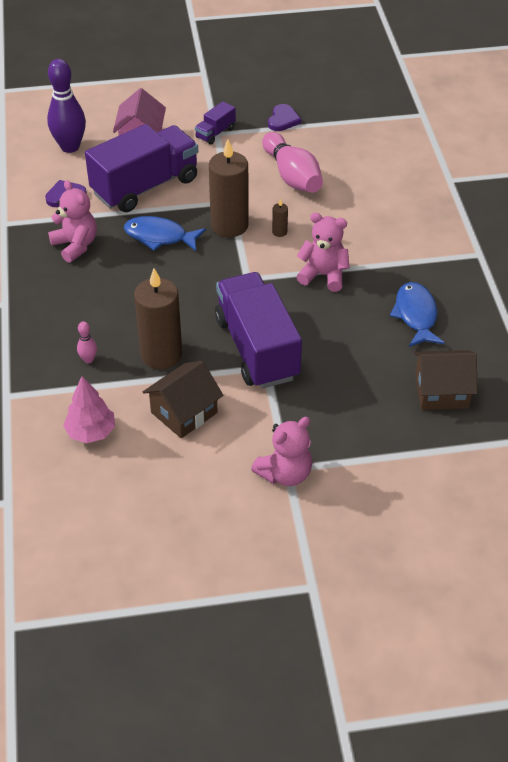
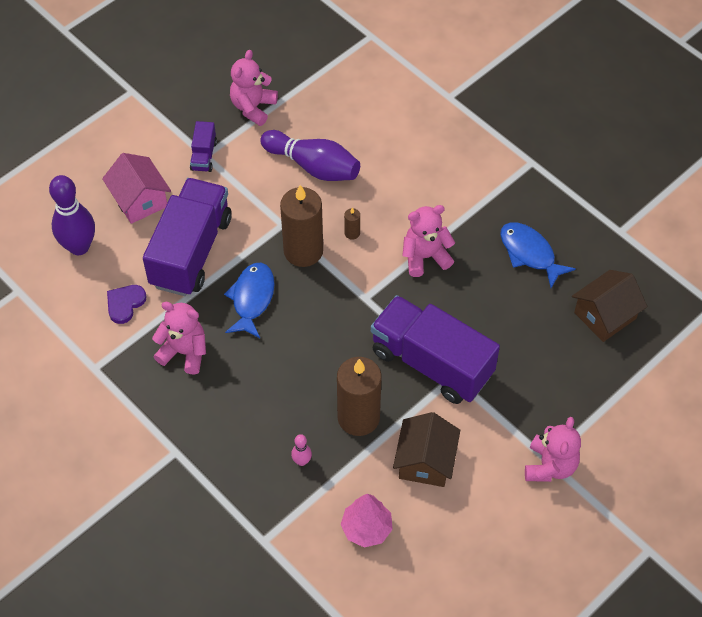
camera: 35 degrees left, 10 degrees up
blue fish [124,216,206,251] -> blue fish turned 120 degrees clockwise [224,263,275,338]
pink bowling pin [262,132,323,193] -> purple bowling pin [260,130,360,181]
purple heart [268,104,301,131] -> pink teddy bear [230,50,278,126]

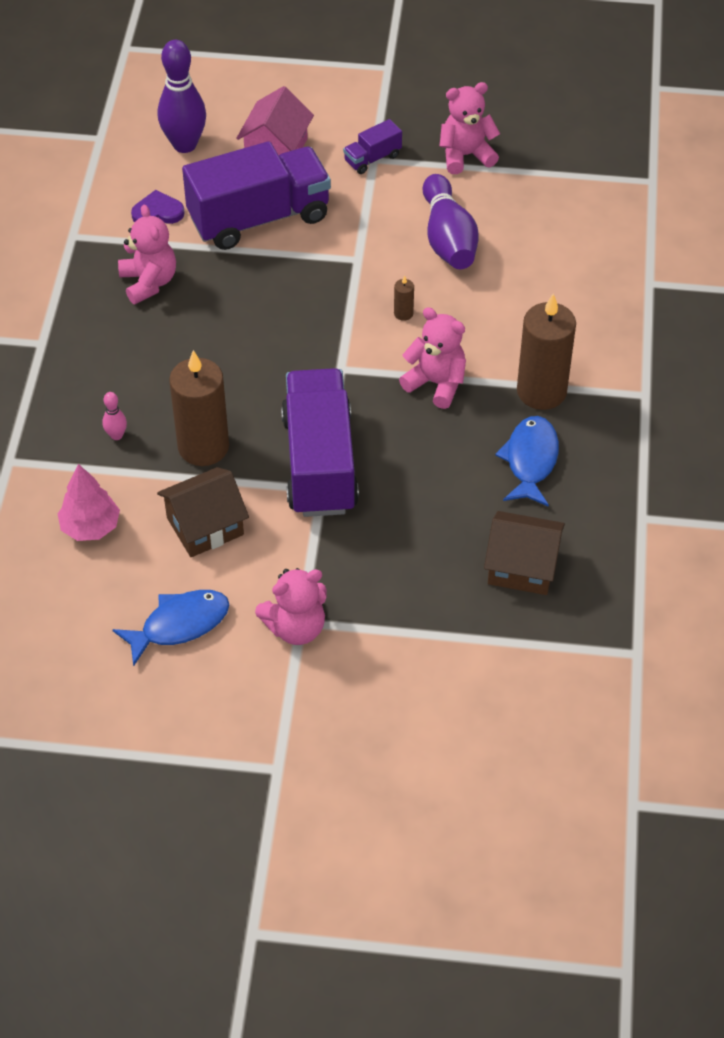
camera: 50 degrees right, 5 degrees down
blue fish [224,263,275,338] -> blue fish moved to [112,590,229,667]
brown candle [280,185,323,267] -> brown candle moved to [517,293,576,410]

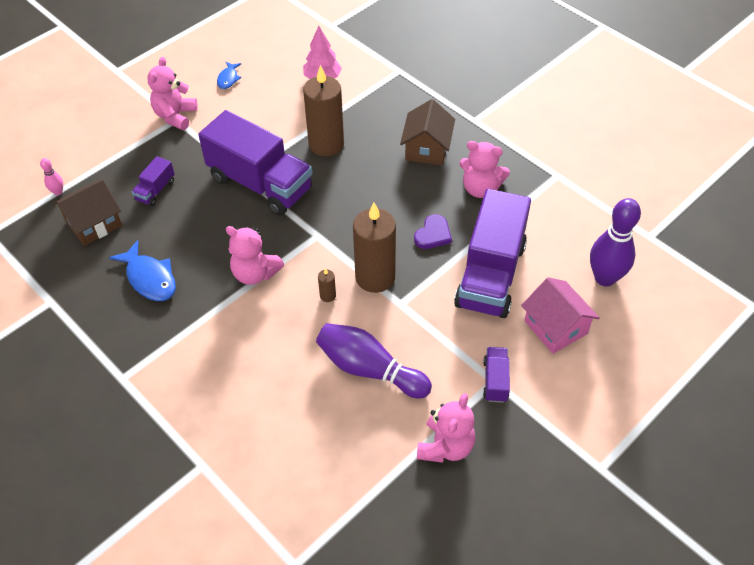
camera: 130 degrees right, 0 degrees up
pink bowling pin [102,392,127,440] -> pink bowling pin moved to [40,158,63,195]
blue fish [112,590,229,667] -> blue fish [217,62,241,89], size x0.58
purple heart [131,190,185,224] -> purple heart moved to [414,214,452,249]
brown house [157,467,249,557] -> brown house moved to [400,99,455,165]
pink teddy bear [399,307,466,409] -> pink teddy bear turned 45 degrees clockwise [226,226,284,285]
brown candle [517,293,576,410] -> brown candle moved to [353,203,396,293]
none -> purple truck [132,156,175,206]

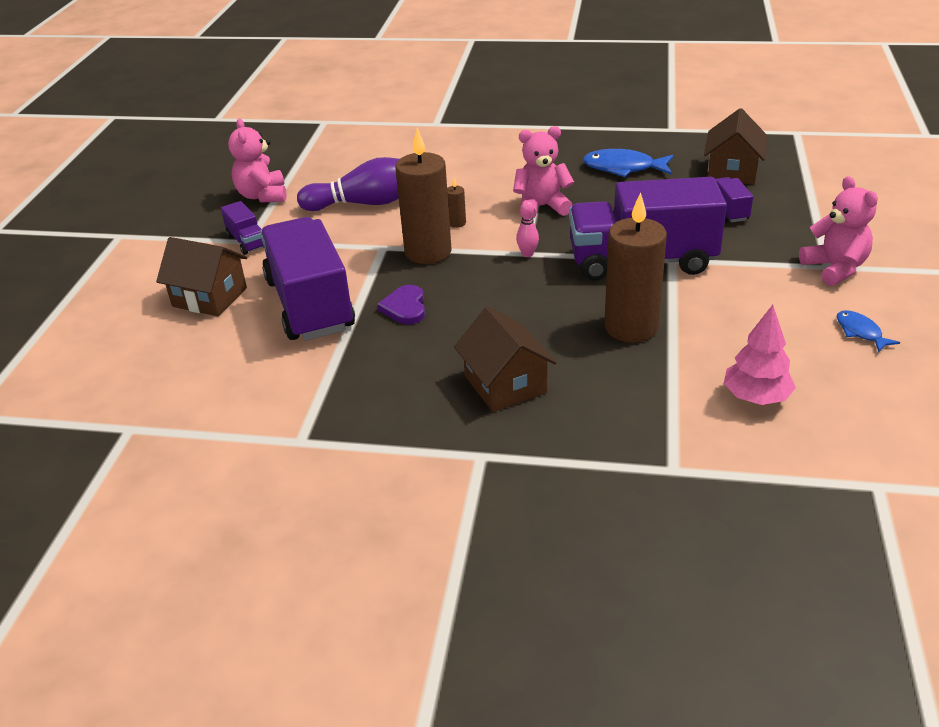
camera: 145 degrees right, 15 degrees down
pink bowling pin [40,158,63,195] -> pink bowling pin moved to [516,200,539,257]
pink teddy bear [459,141,510,198] -> none
pink house [521,277,600,354] -> brown house [156,237,247,316]
purple bowling pin [590,198,641,286] -> none

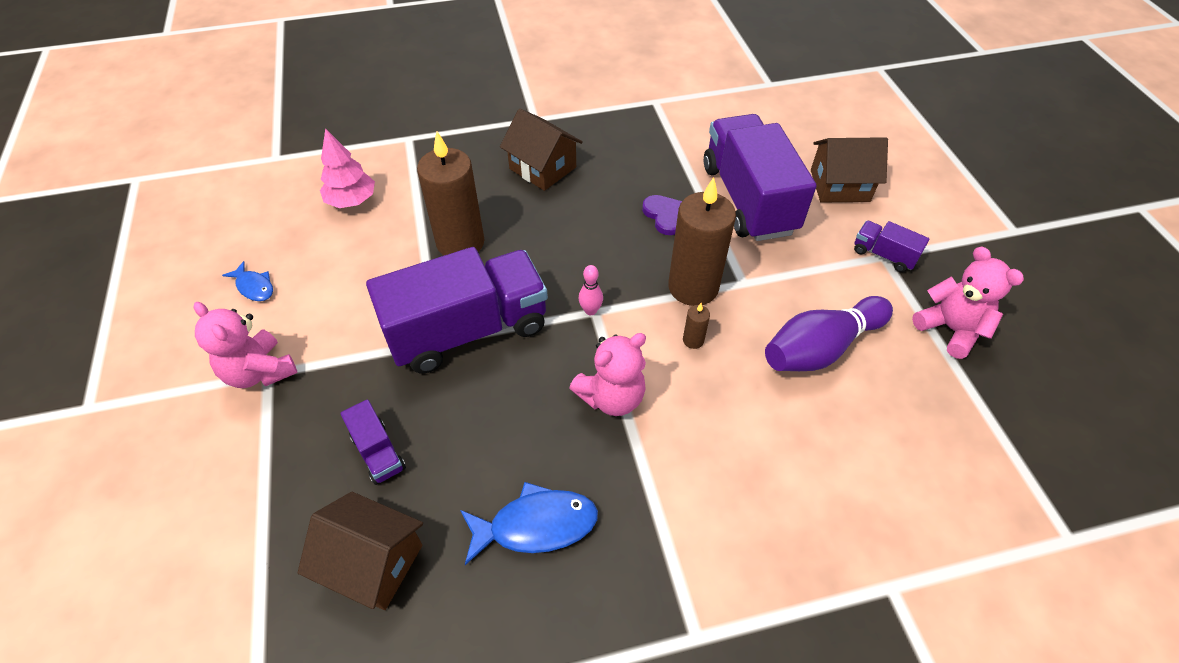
camera: 155 degrees right, 15 degrees up
purple truck [260,217,355,341] -> purple truck turned 150 degrees counterclockwise [704,114,817,241]
brown house [704,108,767,184] -> brown house turned 60 degrees counterclockwise [298,492,423,610]

